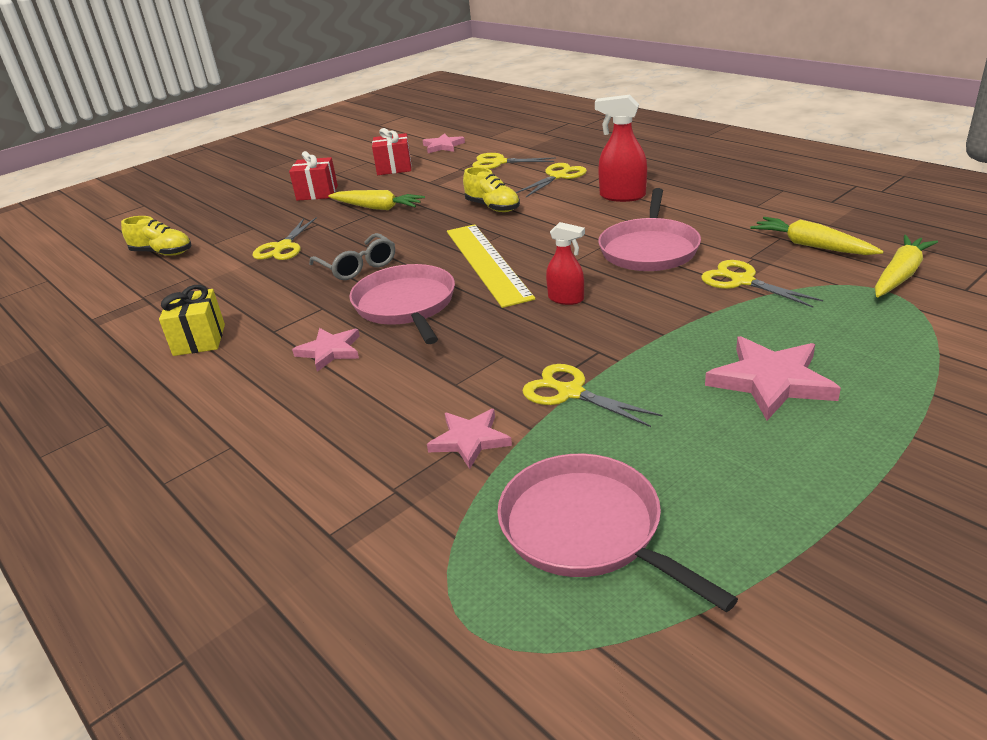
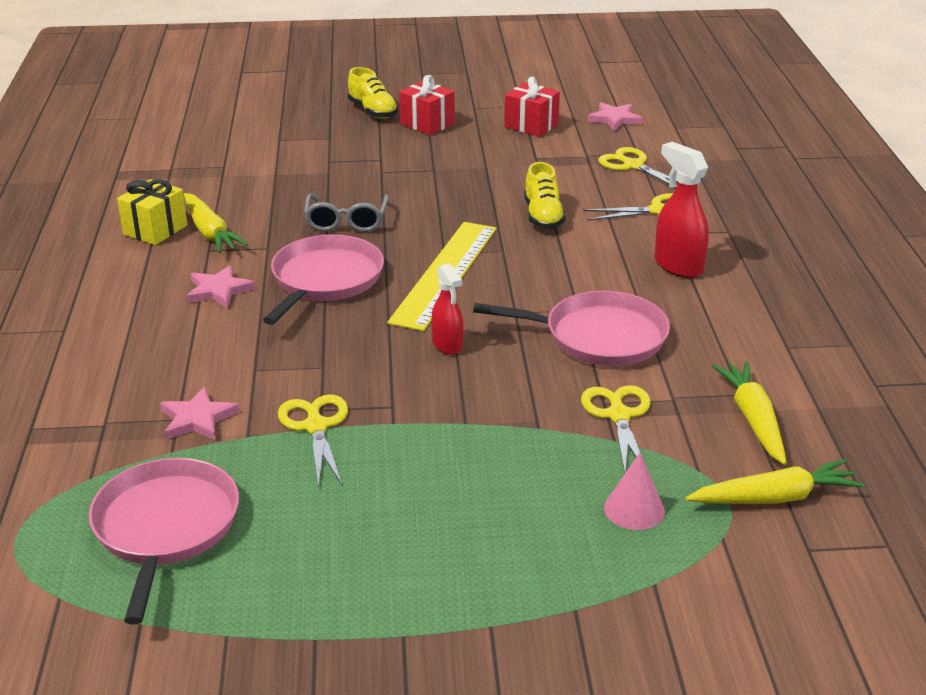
camera: 35 degrees right, 0 degrees up
yellow shoe [121,216,192,256] -> yellow shoe moved to [348,67,398,119]
yellow scissors [252,217,317,260] -> none
yellow carrot [328,190,425,210] -> yellow carrot moved to [184,193,249,253]
pink pan [598,188,701,271] -> pink pan turned 135 degrees counterclockwise [473,291,670,366]
pink star [705,336,841,420] -> none
none -> pink cone [604,453,665,530]

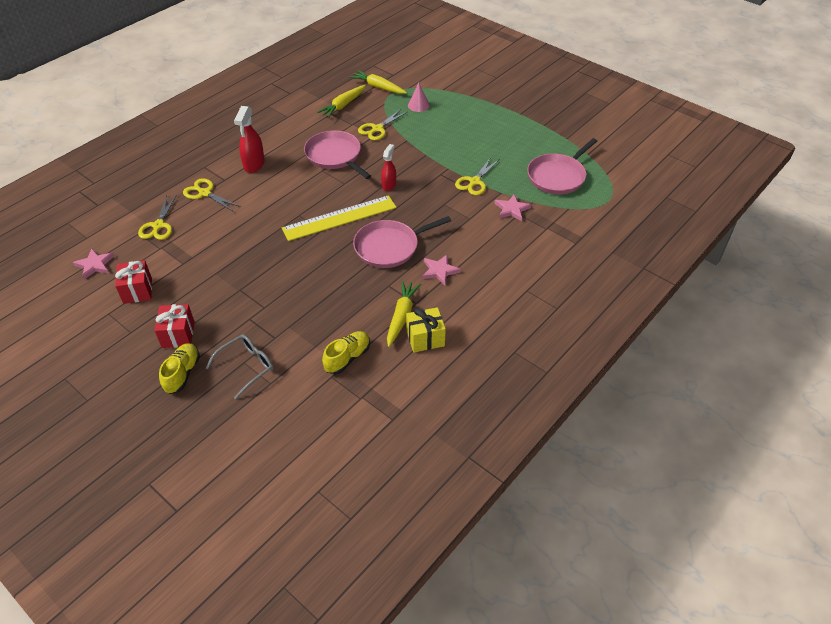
camera: 135 degrees left, 15 degrees up
grey glasses [304,193,389,232] -> grey glasses moved to [206,334,273,399]
yellow shoe [524,162,566,229] -> yellow shoe moved to [322,331,370,374]

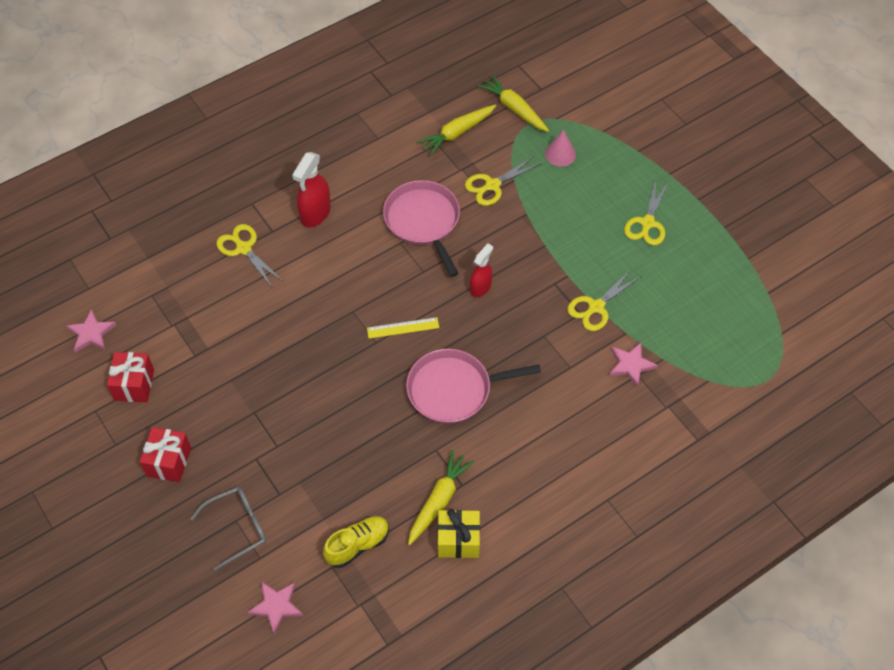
camera: 15 degrees right, 10 degrees up
yellow scissors [138,195,176,240] -> yellow scissors moved to [624,180,668,245]
yellow shoe [159,343,200,394] -> none
yellow ruler [282,195,397,241] -> yellow ruler [367,317,439,339], size x0.47
pink star [422,255,461,285] -> pink star moved to [247,581,303,634]
pink pan [527,138,597,194] -> none

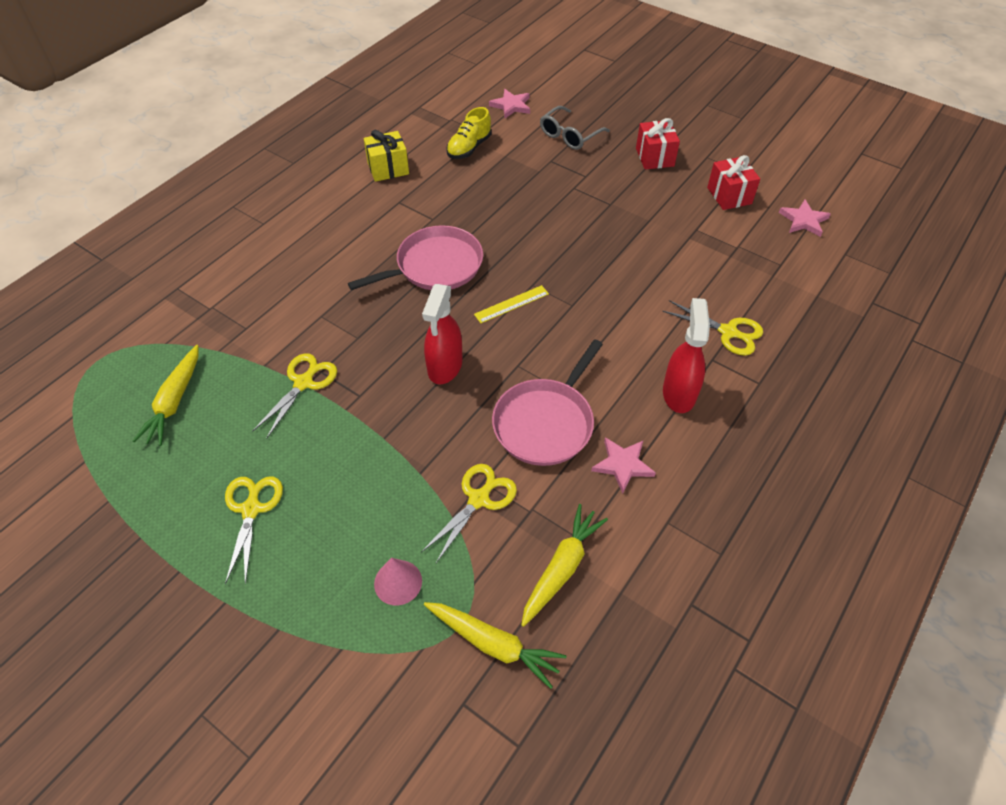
camera: 160 degrees right, 5 degrees down
pink pan [383,180,460,277] -> pink pan turned 75 degrees clockwise [492,339,603,466]
yellow carrot [408,450,474,545] -> yellow carrot moved to [133,345,198,446]
red spray bottle [470,244,493,297] -> red spray bottle [422,284,462,384], size x1.54
pink star [609,343,658,388] -> pink star moved to [591,437,656,494]

